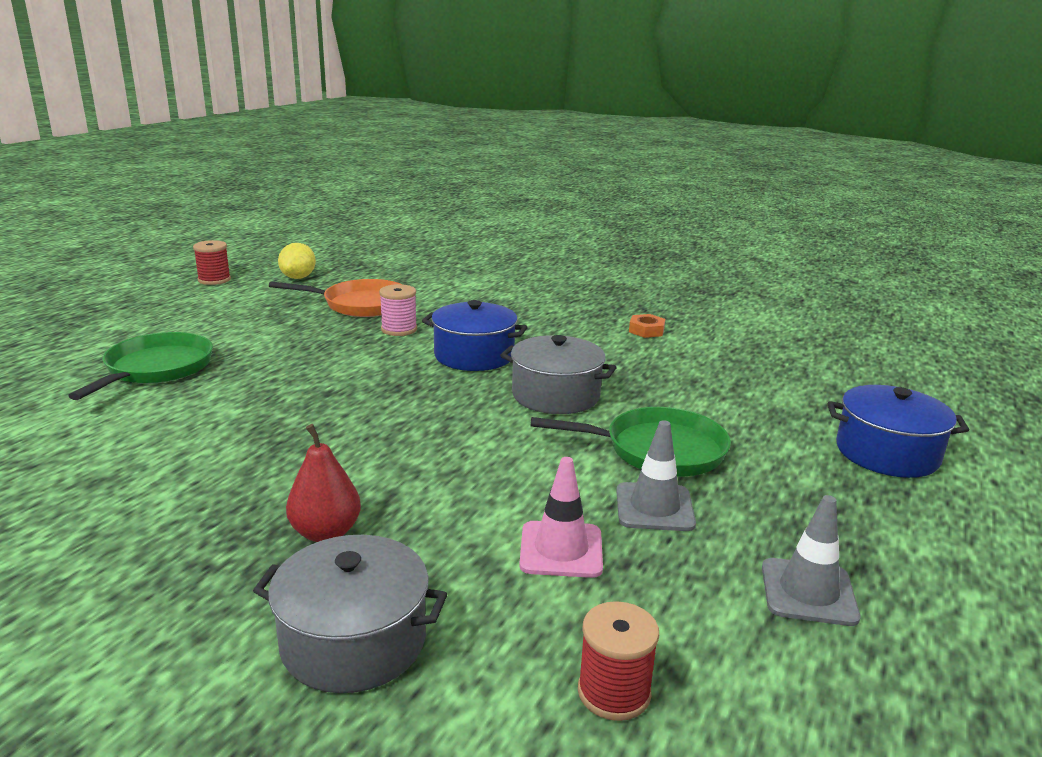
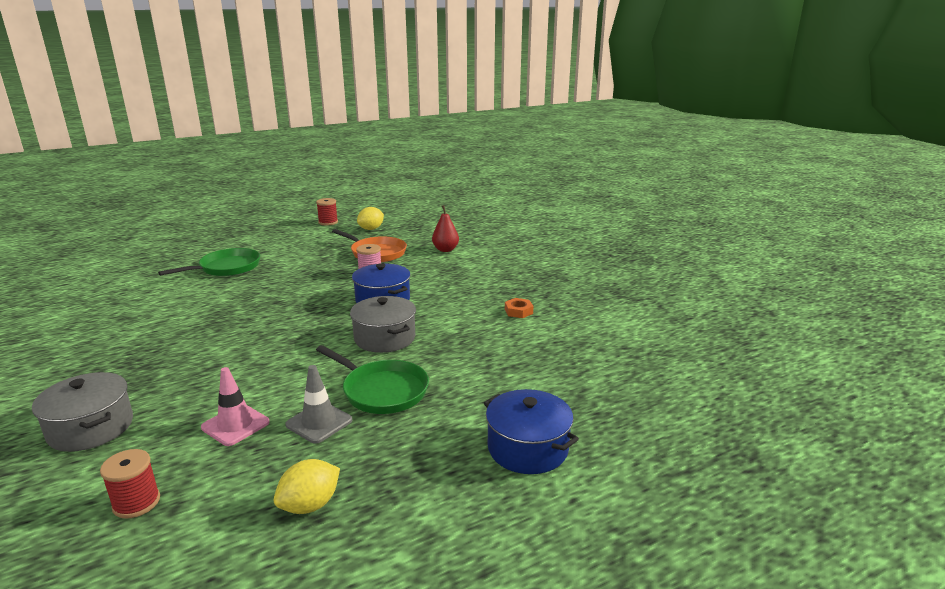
camera: 35 degrees right, 0 degrees up
red pear [286,424,361,542] -> red pear moved to [432,205,459,252]
grey traffic cone [762,495,860,626] -> yellow lemon [274,459,340,514]

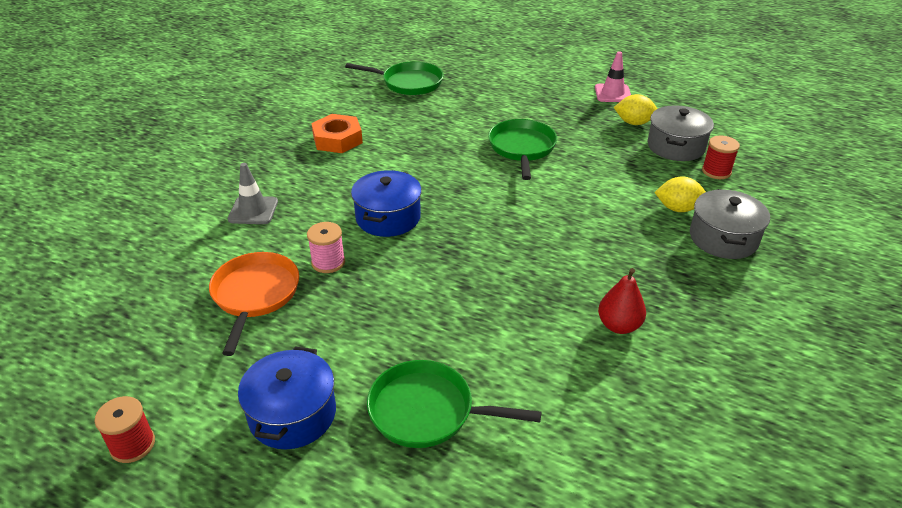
camera: 125 degrees left, 15 degrees up
pink traffic cone [201,367,270,446] -> pink traffic cone moved to [595,51,631,102]
grey traffic cone [285,365,352,444] -> grey traffic cone moved to [228,163,278,224]
grey pot [350,296,416,353] -> grey pot moved to [647,105,714,161]
yellow lemon [357,207,384,230] -> yellow lemon moved to [654,177,706,212]
red pear [432,205,459,252] -> red pear moved to [598,268,646,334]
blue pot [484,389,579,474] -> blue pot moved to [238,347,336,449]
orange nut [505,298,533,318] -> orange nut [311,114,363,153], size x1.78
none -> green pan [345,61,444,95]

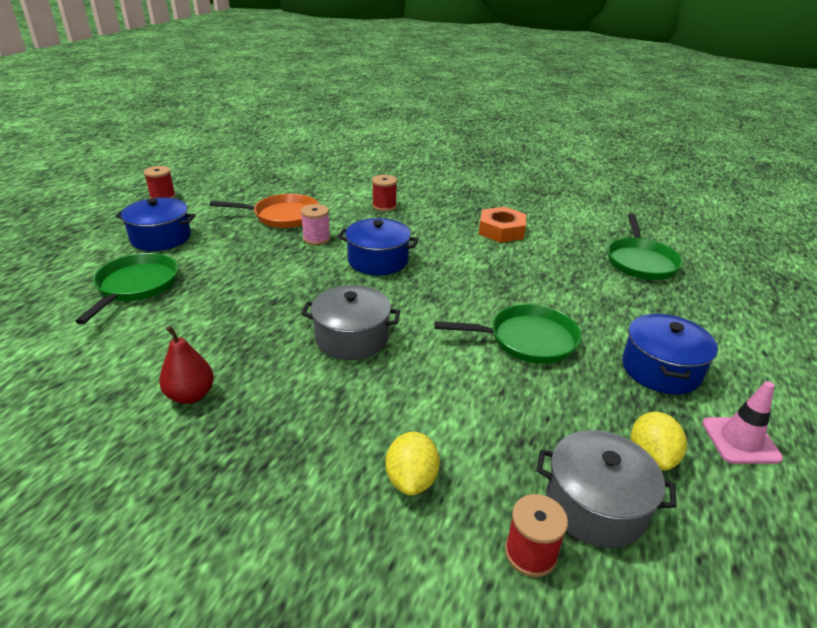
camera: 85 degrees right, 5 degrees down
grey traffic cone [228,163,278,224] -> red spool [372,175,397,211]
grey pot [690,189,770,259] -> grey pot moved to [301,285,400,360]
none -> blue pot [622,313,718,394]

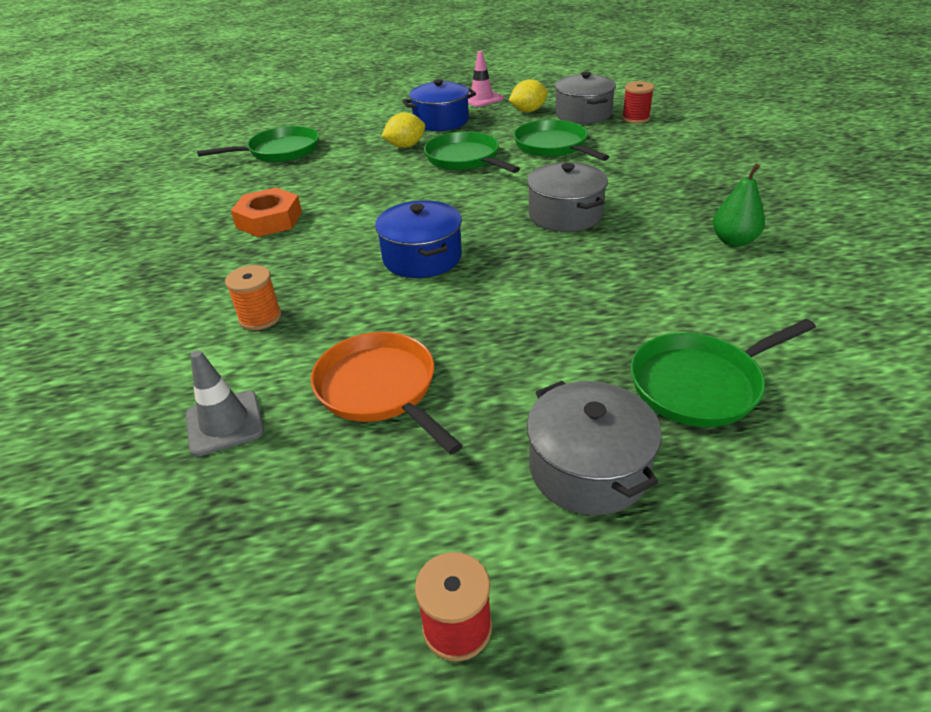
camera: 120 degrees left, 5 degrees up
blue pot [115,197,196,251] -> grey pot [527,381,661,515]
red pear [159,326,214,404] -> green pear [713,164,765,247]
pink spool [300,204,331,245] -> none
red spool [372,175,397,211] -> orange spool [225,265,282,330]
yellow lemon [385,432,440,496] -> yellow lemon moved to [382,112,425,148]
none -> grey traffic cone [186,350,264,457]
none -> green pan [514,119,609,161]

